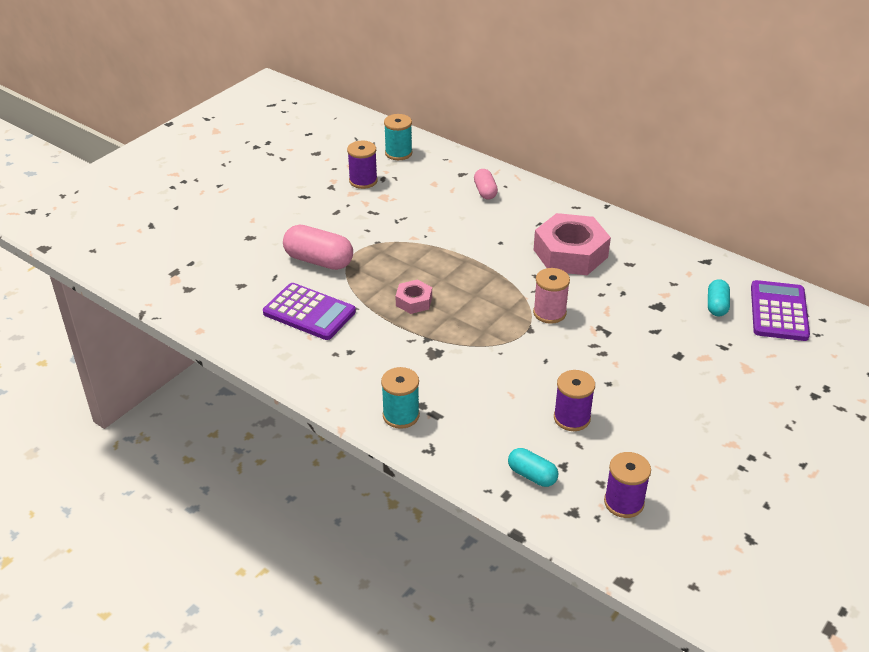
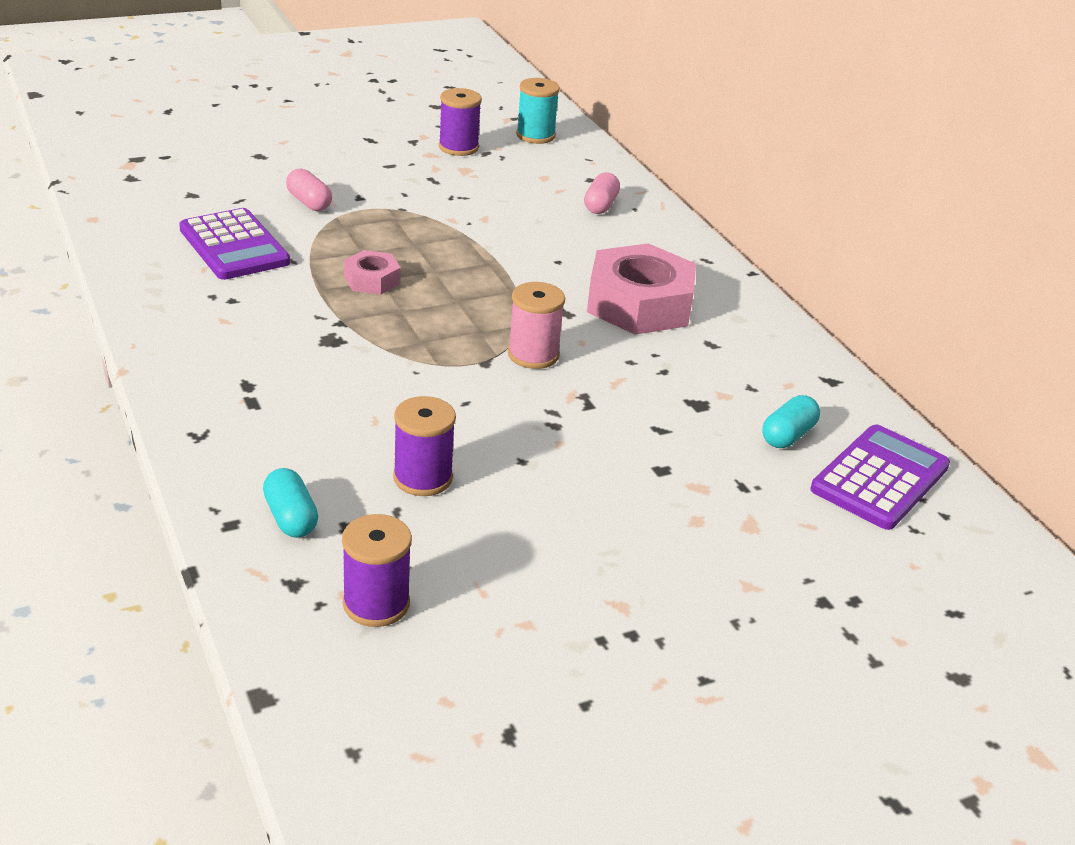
camera: 25 degrees right, 5 degrees down
pink capsule [283,225,353,270] -> pink capsule [286,169,332,211], size x0.59
turquoise spool [381,367,420,429] -> none

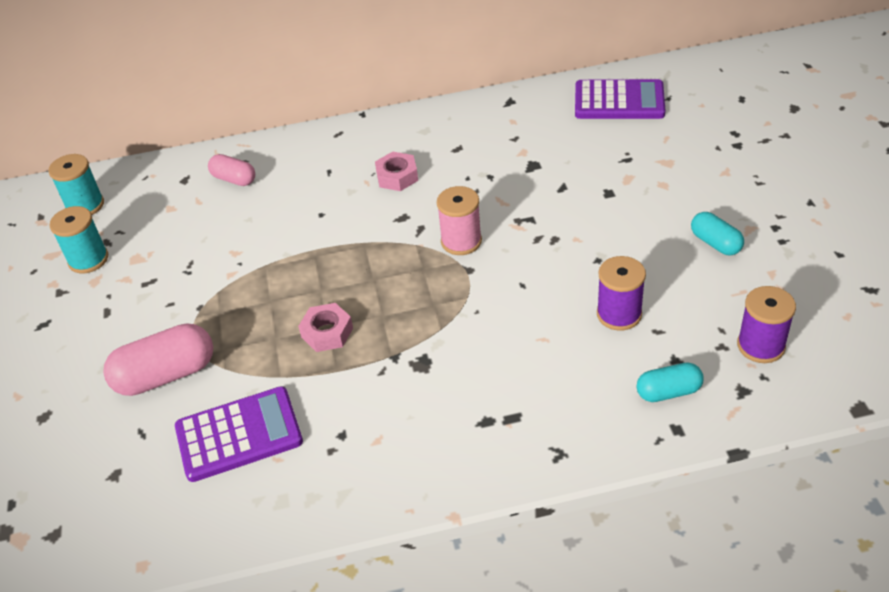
camera: 70 degrees left, 10 degrees up
pink capsule [286,169,332,211] -> pink capsule [103,323,213,396], size x1.70
purple spool [439,88,482,156] -> turquoise spool [49,206,108,273]
pink nut [587,243,696,335] -> pink nut [375,152,418,191], size x0.49
turquoise capsule [762,395,820,448] -> turquoise capsule moved to [691,212,744,256]
purple calculator [810,425,950,530] -> purple calculator turned 135 degrees clockwise [575,79,665,119]

